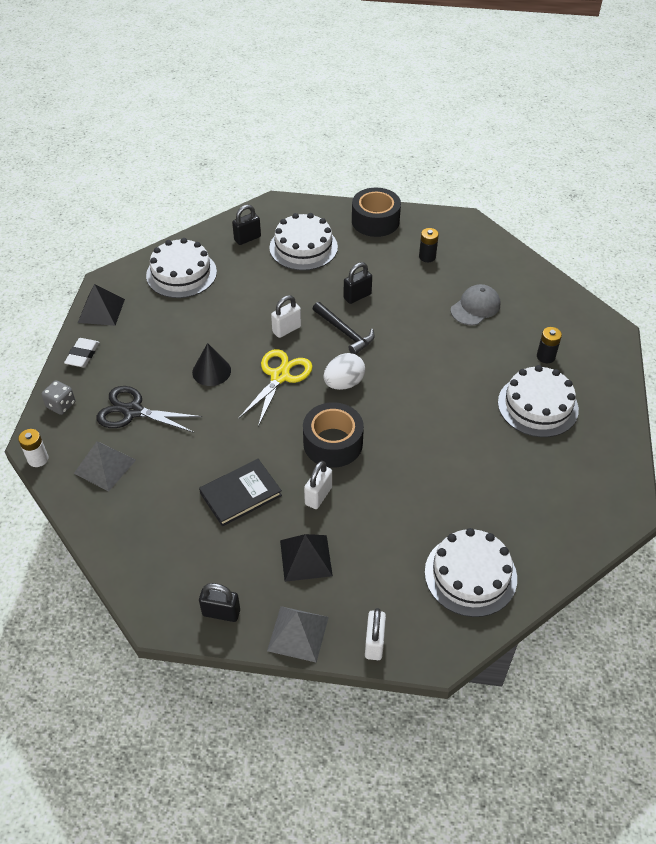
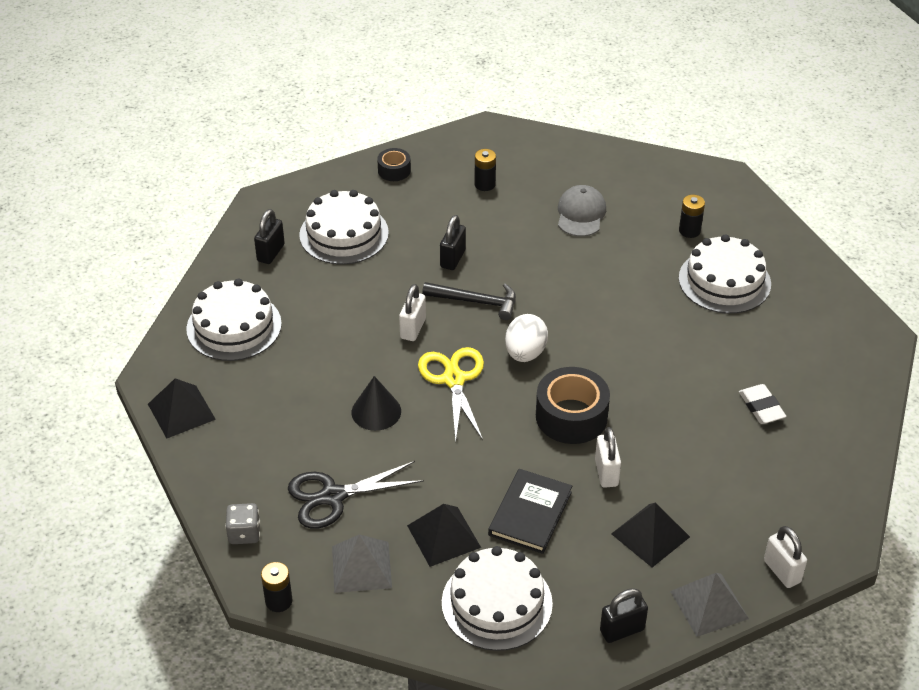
camera: 35 degrees left, 5 degrees down
white battery [18,429,48,467] -> black battery [261,562,292,612]
white eraser [64,338,99,367] -> white eraser moved to [739,384,786,424]
black tape [352,188,401,237] -> black tape [377,148,411,181], size x0.53
white cake [425,528,517,617] -> white cake moved to [442,546,553,651]
none -> black pyramid [407,504,481,567]

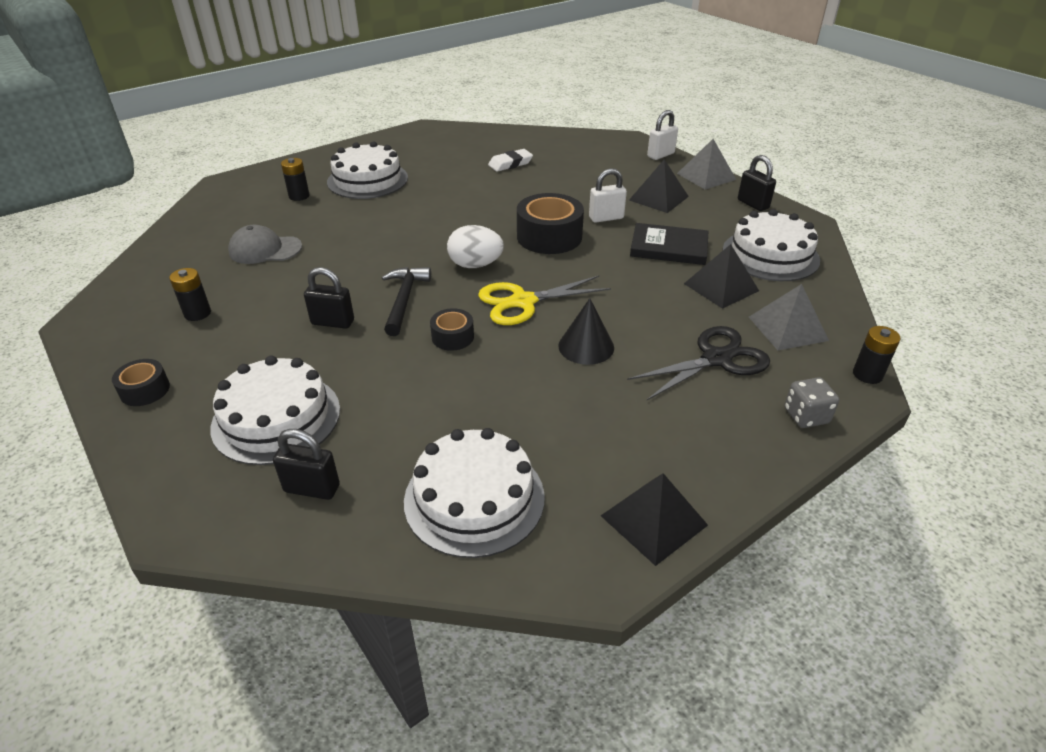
camera: 100 degrees left, 5 degrees down
black scissors [288,461,424,529] -> black scissors turned 90 degrees counterclockwise [627,326,770,400]
white padlock [399,284,426,341] -> black tape [430,308,474,351]

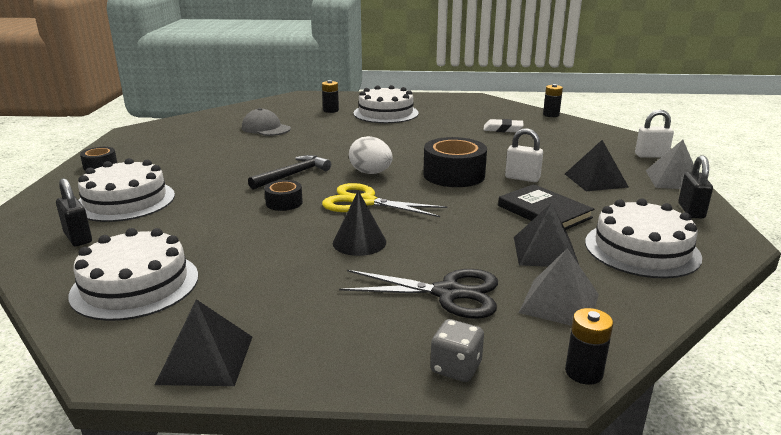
camera: 40 degrees right, 15 degrees down
black battery [169,268,211,321] -> black battery moved to [543,84,563,117]
black padlock [304,267,354,329] -> none

